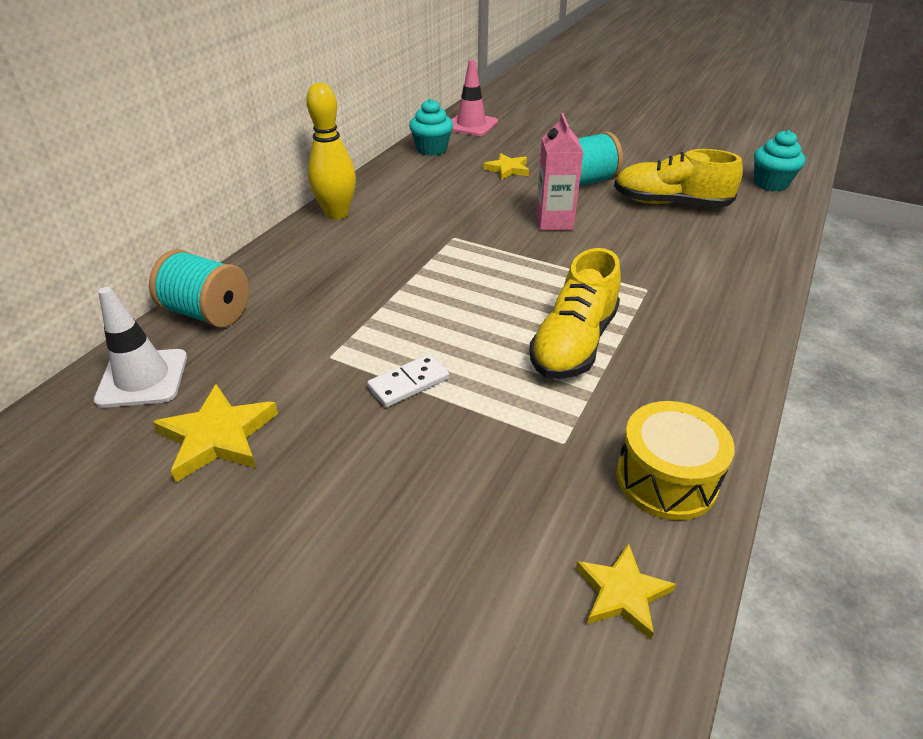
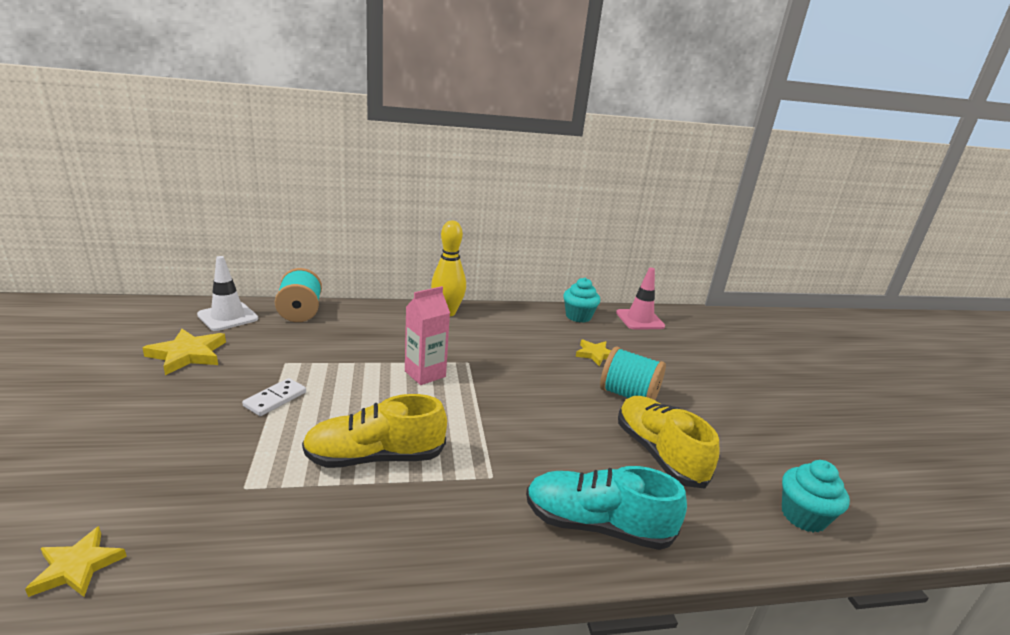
camera: 50 degrees right, 15 degrees down
white domino [367,354,449,407] -> white domino turned 75 degrees counterclockwise [242,378,306,416]
pink carton [536,113,583,231] -> pink carton moved to [405,286,450,385]
yellow drum [616,401,735,520] -> none
none -> turquoise shoe [526,466,687,550]

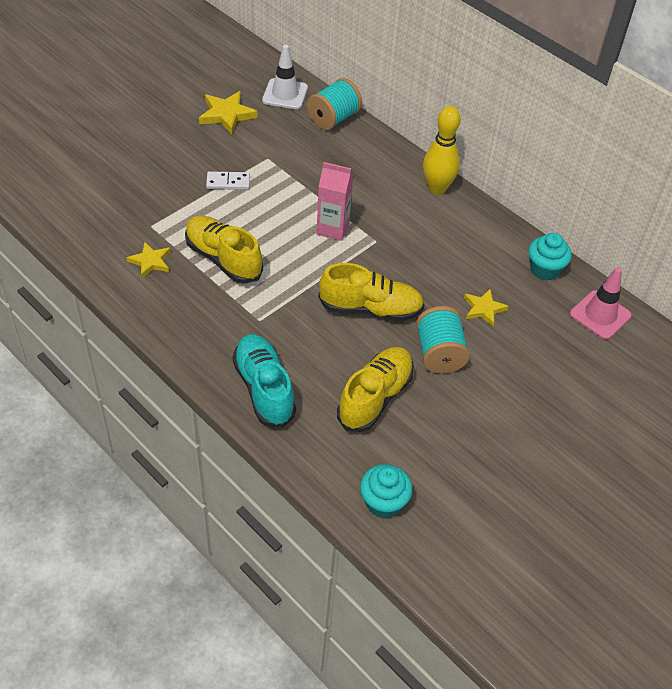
camera: 55 degrees right, 25 degrees up
yellow star [25,526,127,597] -> yellow star moved to [126,242,171,278]
none -> yellow shoe [318,263,424,321]

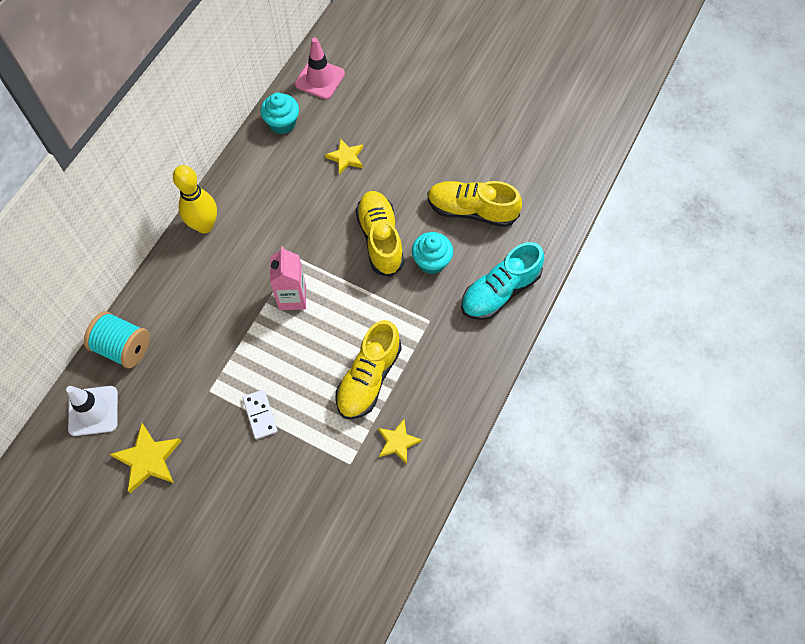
camera: 105 degrees left, 15 degrees up
turquoise cupcake [360,464,412,519] -> turquoise cupcake moved to [412,232,453,274]
turquoise spool [416,306,470,374] -> none

